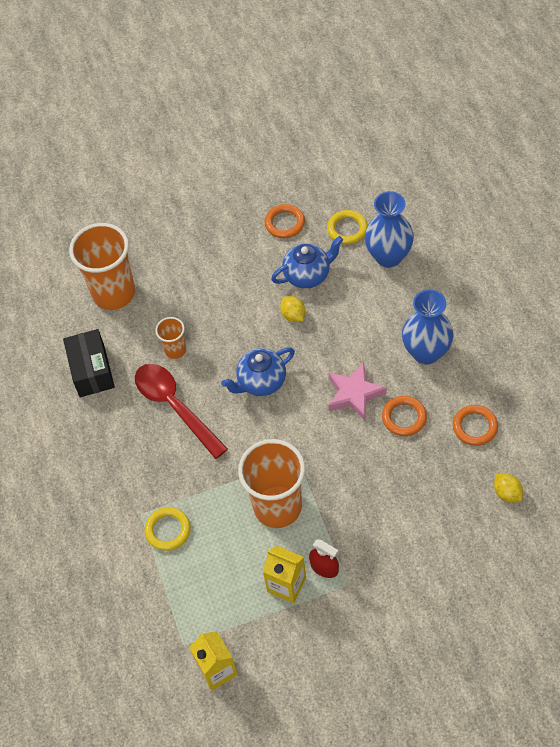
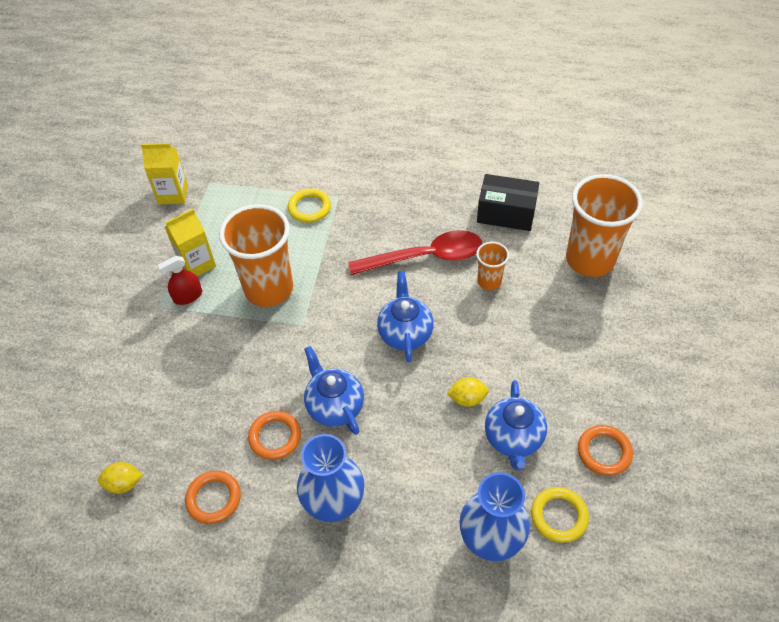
camera: 115 degrees right, 5 degrees down
pink star [328,363,387,421] -> blue teapot [304,346,364,435]

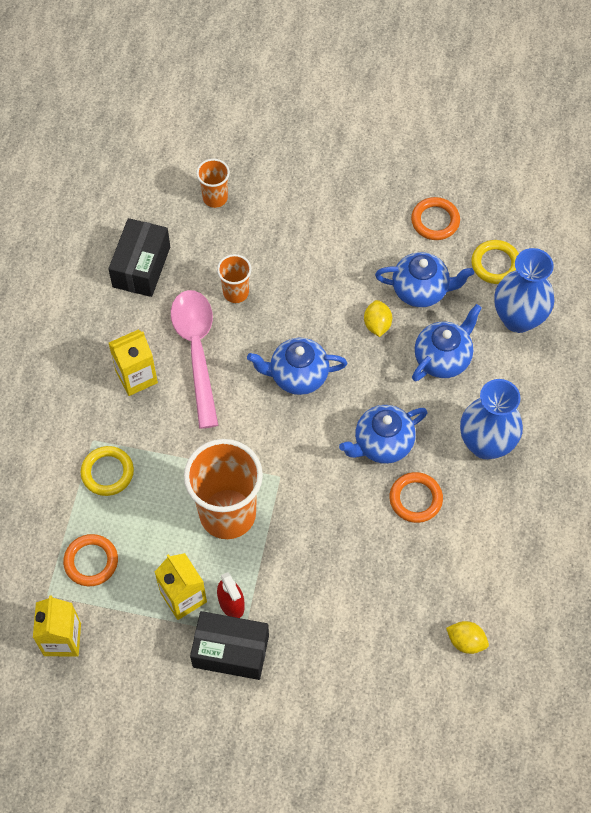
camera: 90 degrees left, 10 degrees up
yellow lemon [97,462,143,494] -> yellow lemon turned 60 degrees counterclockwise [446,621,489,654]
orange ring [185,471,241,524] -> orange ring moved to [63,534,118,586]
red spoon [348,230,482,275] -> pink spoon [171,290,218,429]
orange cup [566,174,643,277] -> orange cup [196,159,230,208], size x0.49
none -> yellow carton [109,329,158,396]
none -> black box [190,611,269,680]
none -> blue teapot [412,304,482,381]

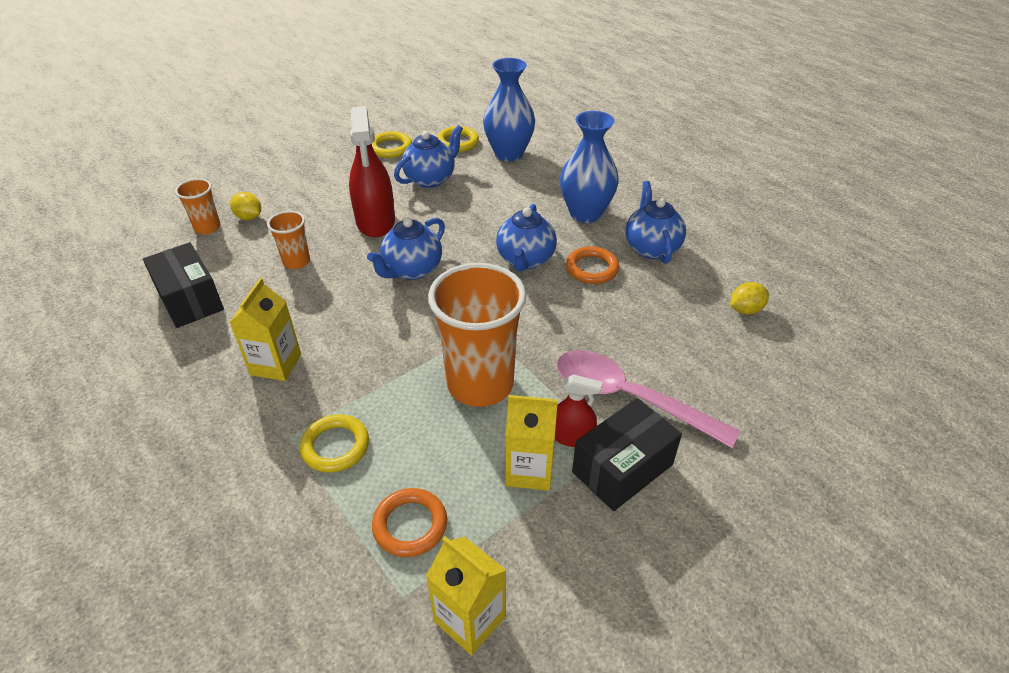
camera: 50 degrees left, 20 degrees down
pink spoon [171,290,218,429] -> pink spoon moved to [556,350,740,448]
yellow lemon [364,300,392,337] -> yellow lemon moved to [230,192,261,220]
orange ring [411,197,460,240] -> yellow ring [372,131,412,158]
blue teapot [412,304,482,381] -> blue teapot moved to [625,181,686,264]
none -> red spray bottle [349,106,395,237]

